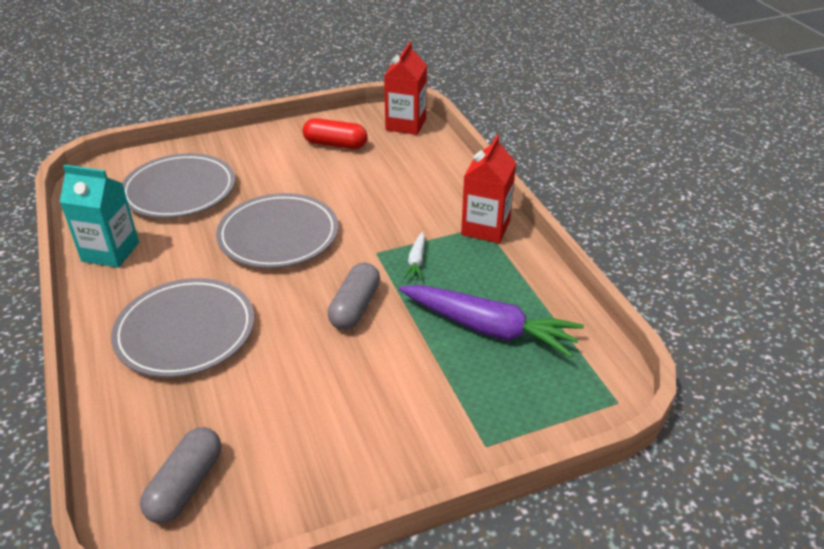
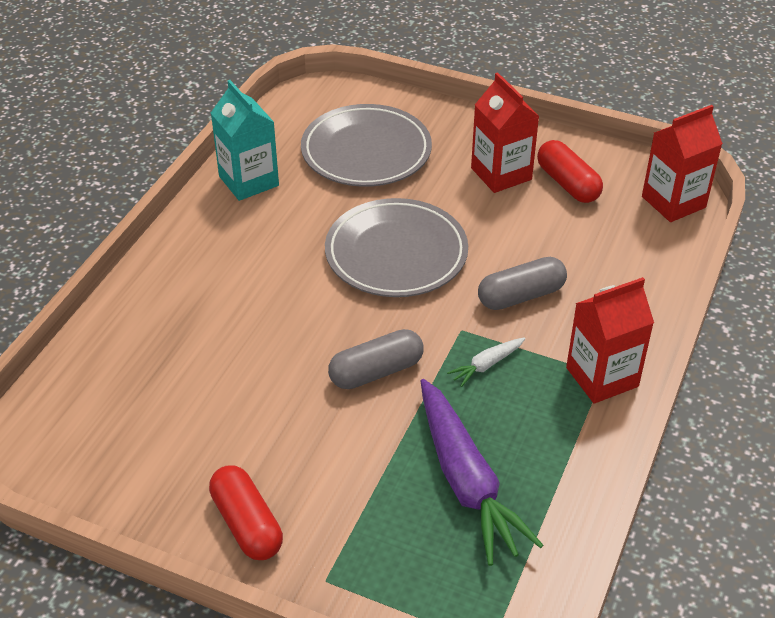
camera: 45 degrees right, 5 degrees up
grey plate [111,278,254,378] -> none
grey capsule [140,427,221,524] -> grey capsule moved to [478,257,567,310]
none -> red capsule [209,465,283,560]
none -> red carton [471,72,539,193]

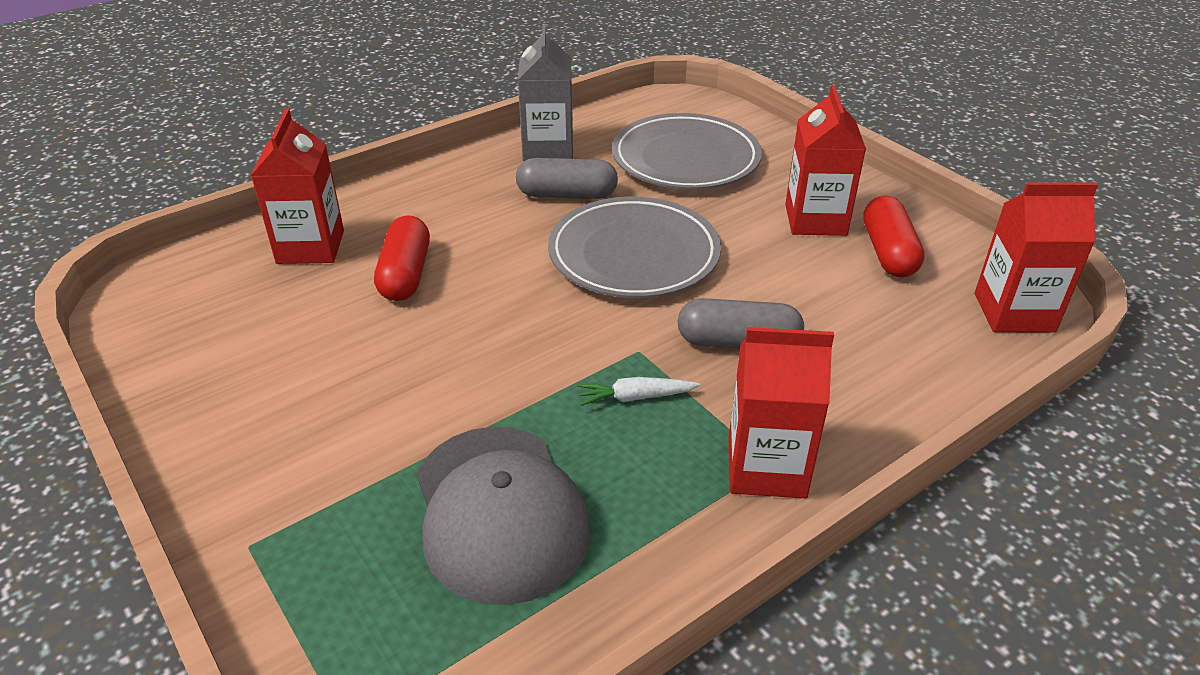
camera: 30 degrees right, 5 degrees down
red capsule [209,465,283,560] -> red capsule moved to [374,215,430,301]
turquoise carton [211,80,279,201] -> grey carton [518,25,573,161]
grey capsule [328,329,424,389] -> grey capsule moved to [516,158,618,199]
purple carrot [420,379,543,566] -> grey cap [416,427,591,605]
none -> red carton [251,109,344,264]

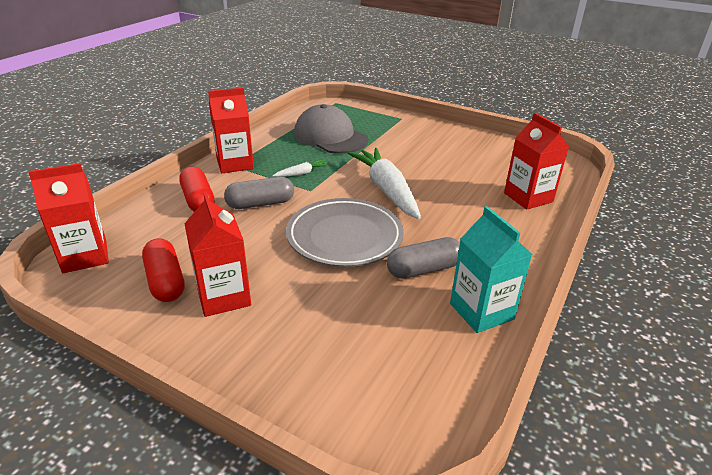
camera: 155 degrees right, 5 degrees down
red capsule [374,215,430,301] -> red capsule moved to [179,167,215,212]
grey carton [518,25,573,161] -> turquoise carton [450,206,533,333]
grey plate [612,113,762,189] -> none
none -> white carrot [348,148,421,219]

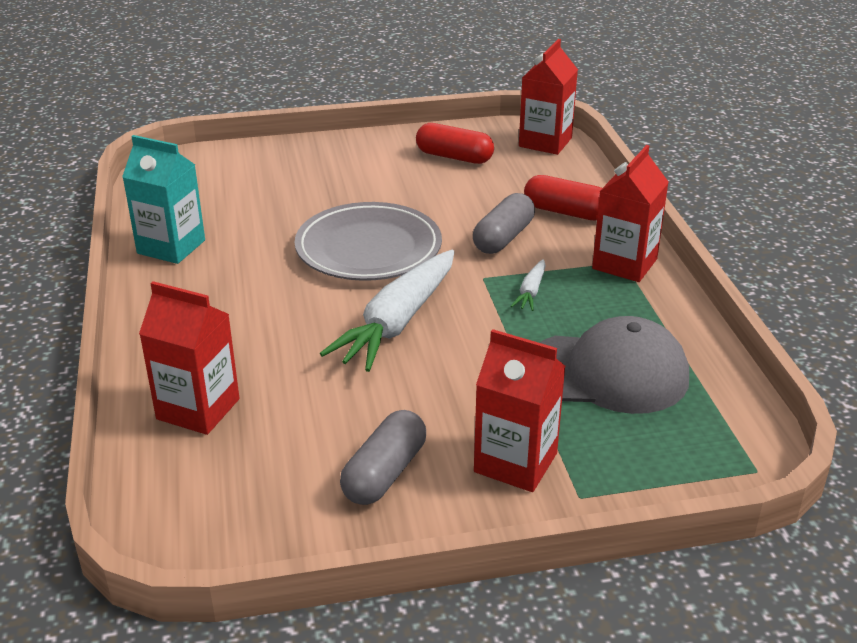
camera: 140 degrees right, 0 degrees up
red carton [185,192,251,317] -> red carton moved to [474,329,566,492]
white carrot [348,148,421,219] -> white carrot turned 90 degrees clockwise [320,250,454,372]
grey capsule [387,237,460,279] -> grey capsule moved to [340,410,426,505]

